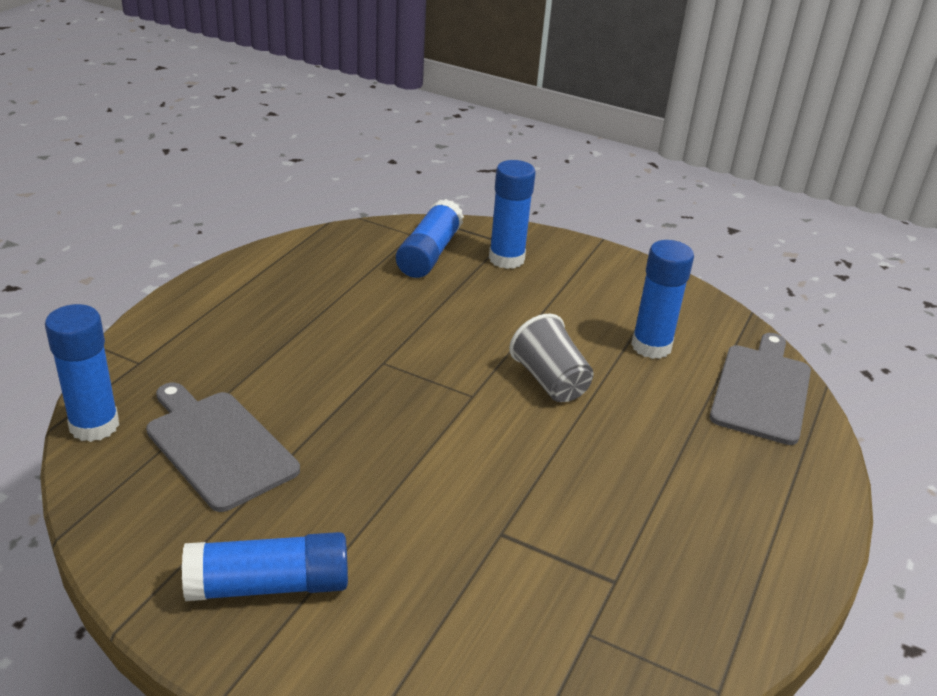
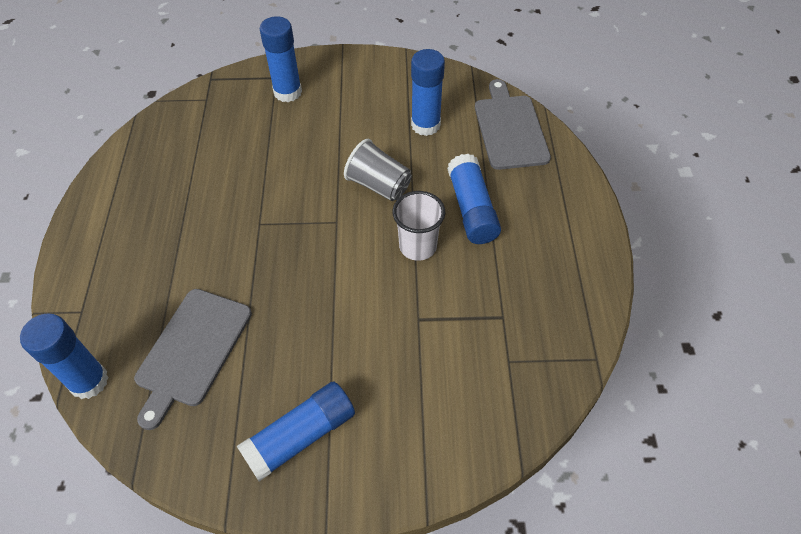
camera: 25 degrees left, 20 degrees up
grey cutting board [146,382,300,512] -> grey cutting board turned 90 degrees counterclockwise [134,289,252,430]
blue glue stick [396,199,464,278] -> blue glue stick moved to [447,154,501,244]
none -> white cup [393,191,445,261]

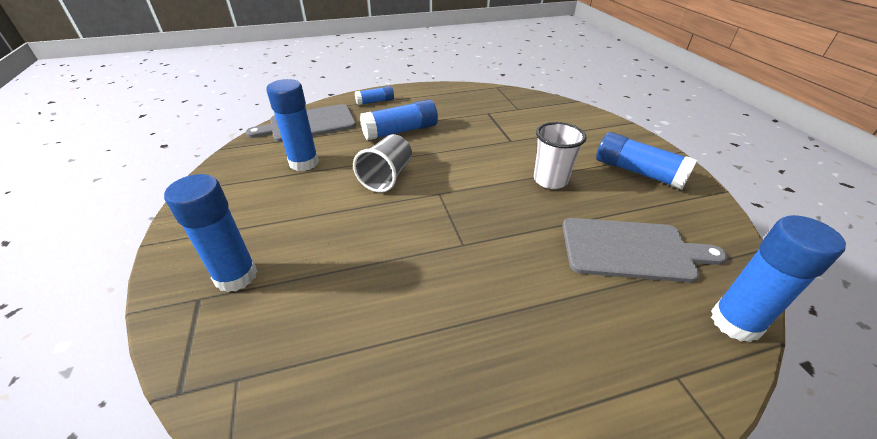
camera: 105 degrees left, 15 degrees down
white cup [393,191,445,261] -> white cup moved to [534,122,587,189]
none -> blue glue stick [355,86,394,105]

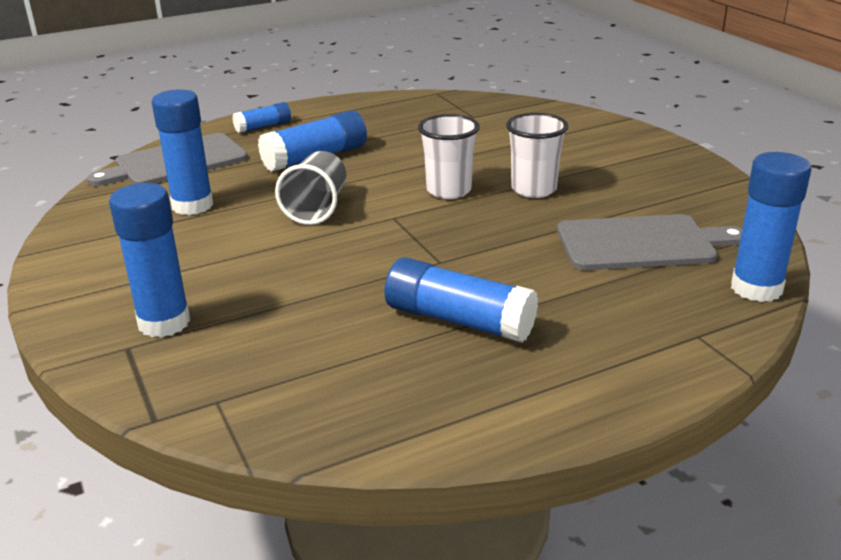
camera: 10 degrees left, 10 degrees down
blue glue stick [596,132,697,190] -> blue glue stick moved to [384,257,538,343]
none -> white cup [418,114,479,199]

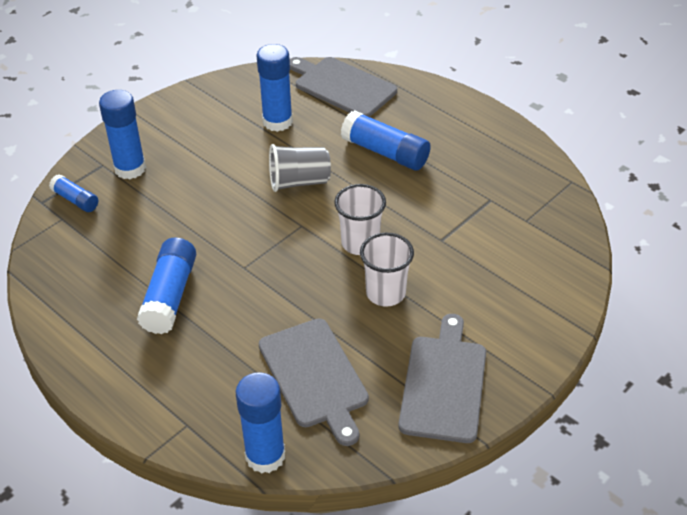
camera: 70 degrees right, 15 degrees up
blue glue stick [232,102,291,133] -> blue glue stick moved to [49,174,98,212]
none -> grey cutting board [399,314,486,443]

